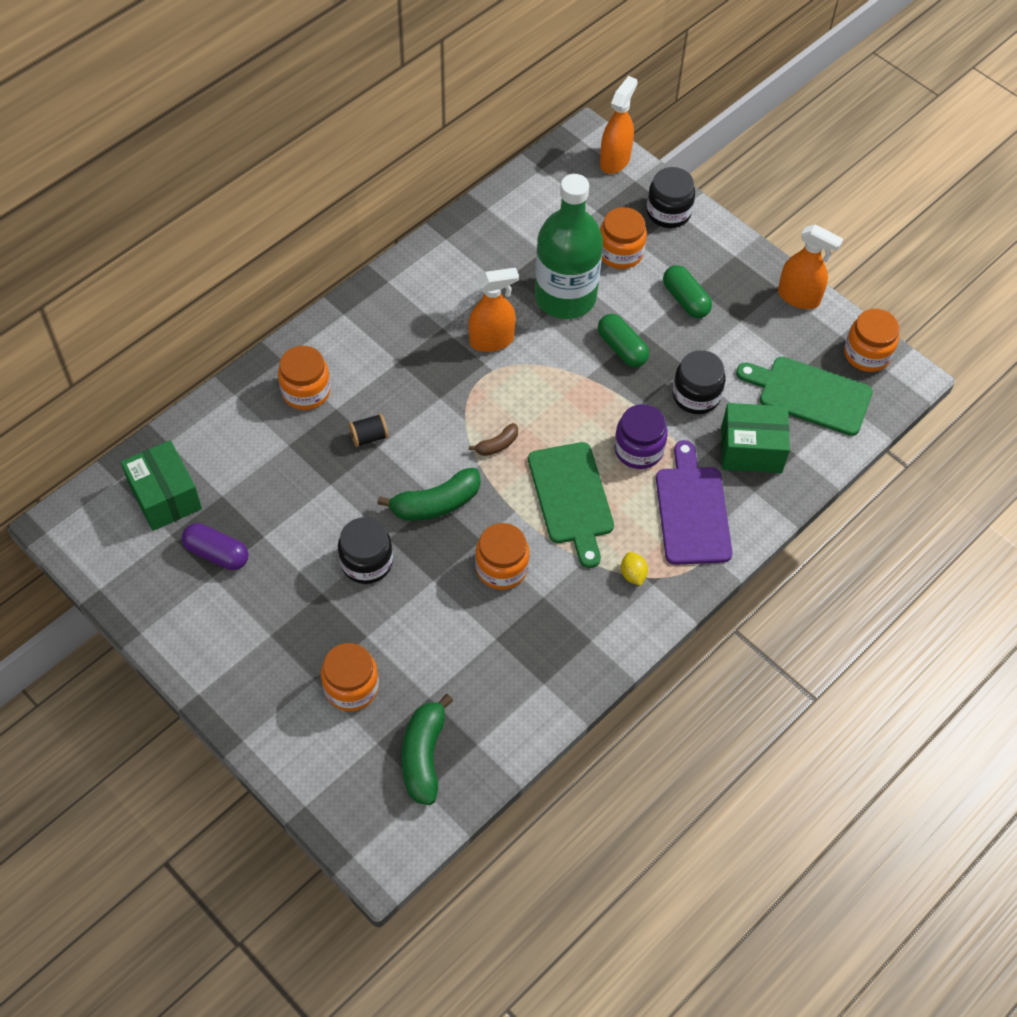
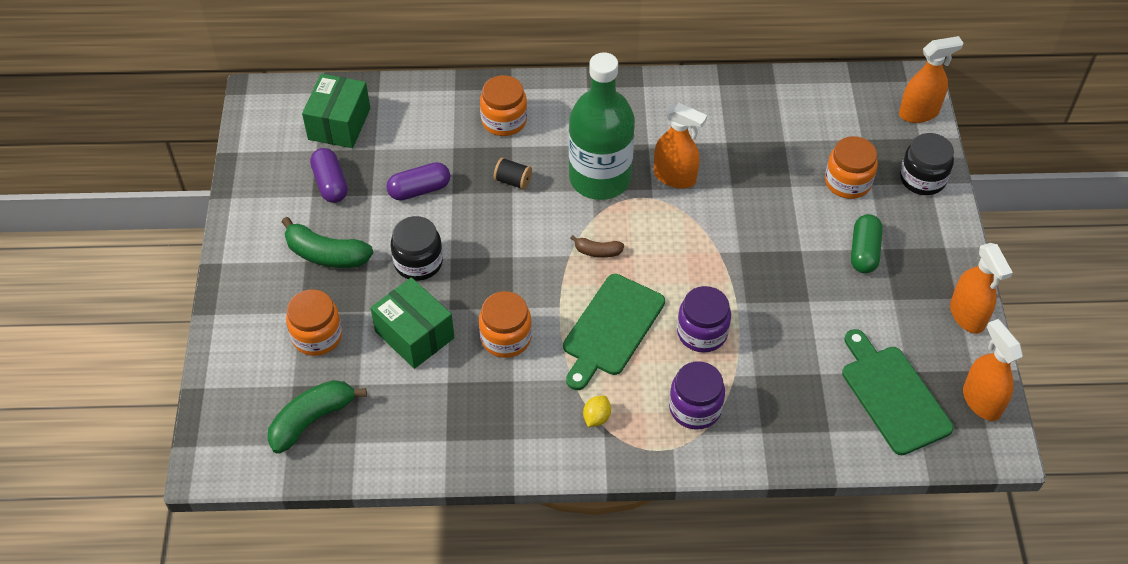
camera: 45 degrees right, 5 degrees down
green banana [377,468,481,521] -> green banana moved to [282,217,373,268]
green bottle [535,174,603,319] -> green bottle moved to [569,52,635,200]
green capsule [598,314,649,367] -> none
purple cutting board [656,440,732,565] -> purple jar [669,361,725,430]
black jar [672,350,726,414] -> none
green box [721,403,790,473] -> green box moved to [370,277,454,369]
orange jar [844,309,900,372] -> orange spray bottle [963,319,1023,421]
none -> purple capsule [386,162,450,201]

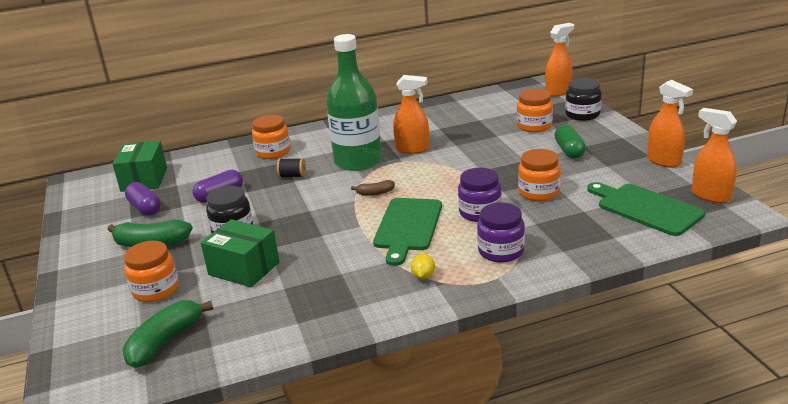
camera: 15 degrees left, 25 degrees down
orange jar [479,291,532,358] -> orange jar moved to [518,149,561,201]

